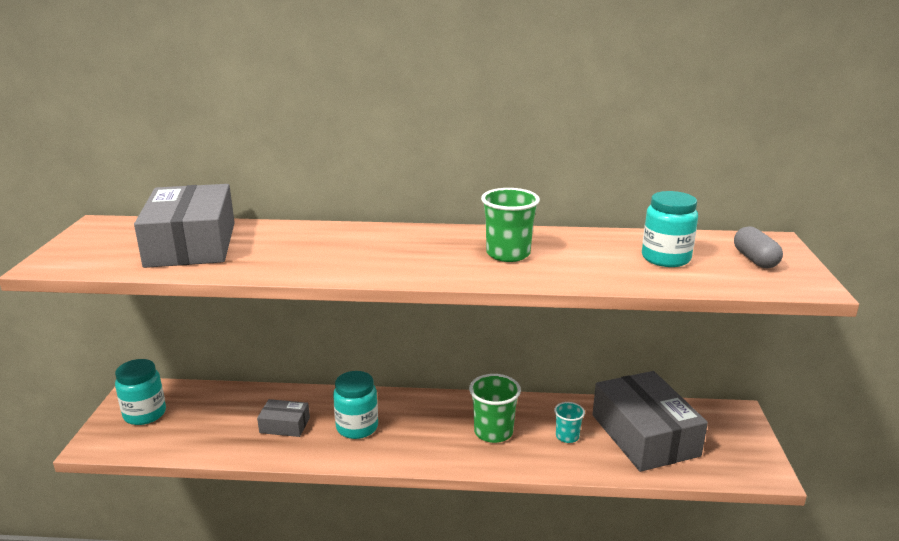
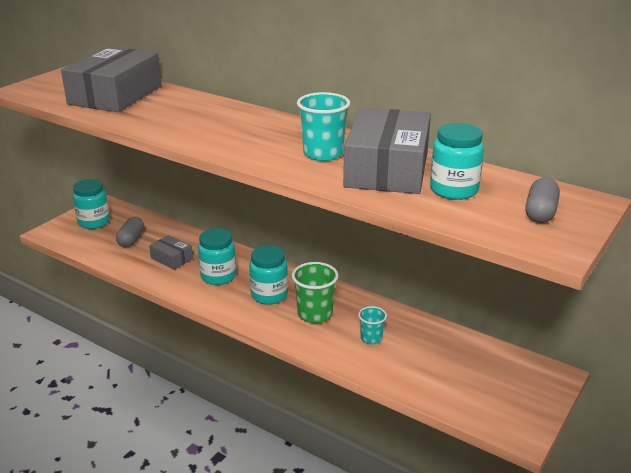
camera: 30 degrees right, 5 degrees up
green cup [481,188,540,262] -> turquoise cup [297,92,350,161]
grey box [592,371,708,472] -> grey box moved to [343,108,431,194]
none -> grey capsule [116,217,144,247]
none -> turquoise jar [249,245,288,305]

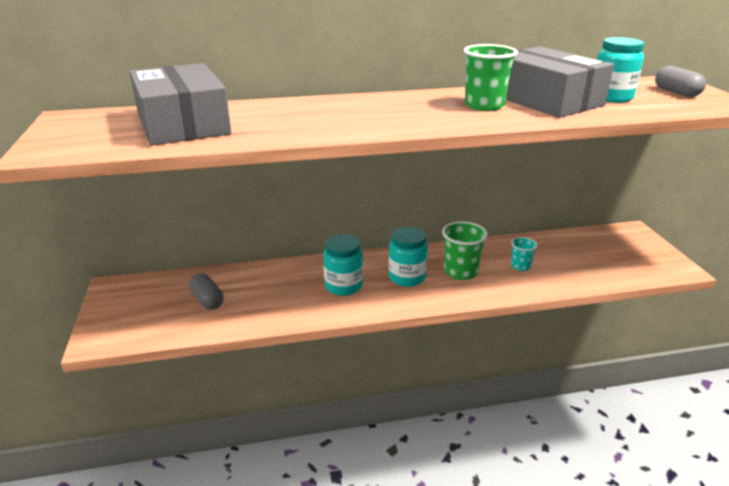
camera: 45 degrees left, 0 degrees up
turquoise jar [72,179,110,229] -> none
grey box [149,235,193,270] -> none
turquoise cup [297,92,350,161] -> green cup [464,44,518,111]

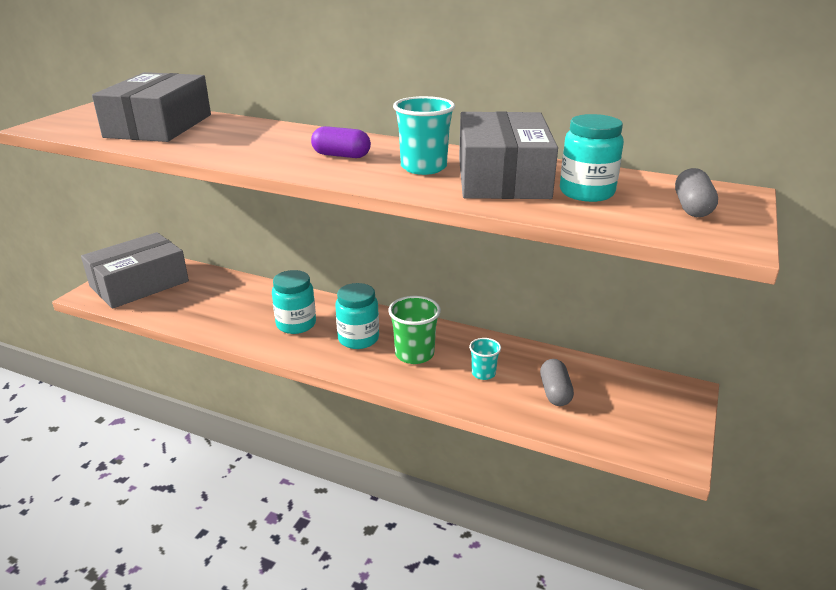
camera: 35 degrees right, 0 degrees up
grey capsule [189,273,224,310] -> grey capsule moved to [540,359,574,406]
green cup [464,44,518,111] -> turquoise cup [393,96,455,175]
none -> grey box [81,232,189,309]
none -> purple capsule [311,126,371,158]

